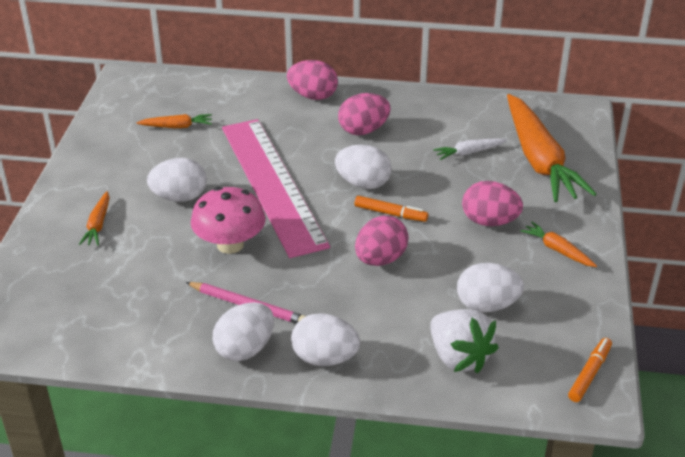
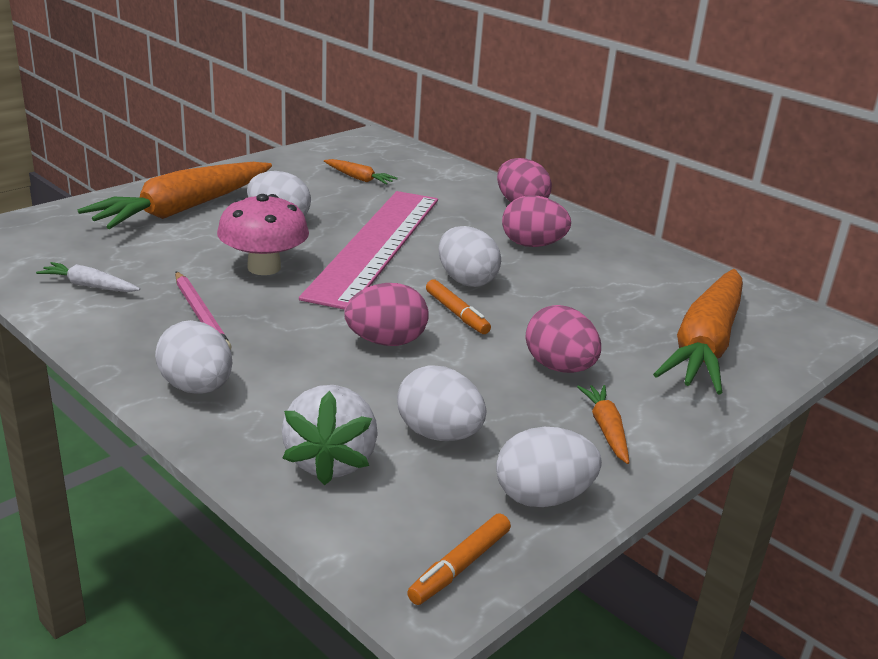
camera: 35 degrees right, 10 degrees down
orange carrot [79,191,110,246] -> orange carrot [77,162,272,229], size x2.32
white egg [213,302,274,361] -> white egg moved to [496,427,602,507]
white carrot [433,138,507,160] -> white carrot moved to [36,262,140,292]
orange marker [568,338,612,402] -> orange marker turned 150 degrees clockwise [407,513,511,605]

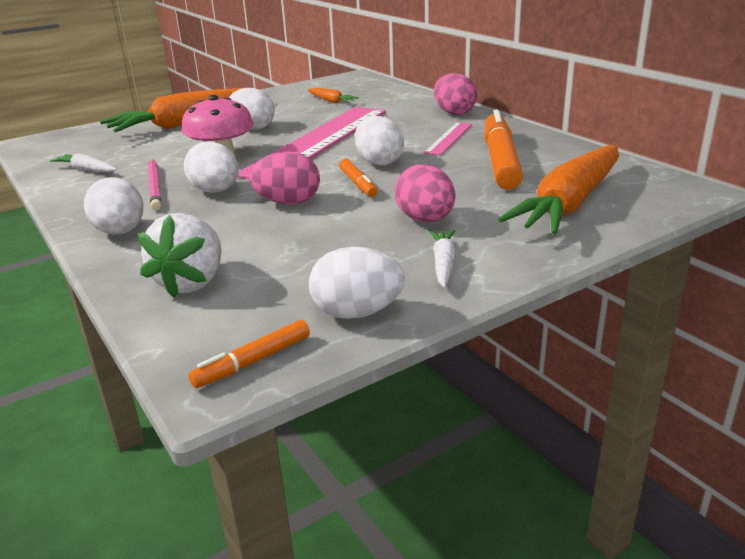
camera: 15 degrees right, 0 degrees up
white egg [397,365,486,441] -> white egg moved to [184,141,239,193]
pink egg [502,195,571,247] -> pink ruler [424,122,472,155]
orange carrot [577,385,629,464] -> white carrot [429,230,456,288]
none -> orange marker [485,110,523,190]

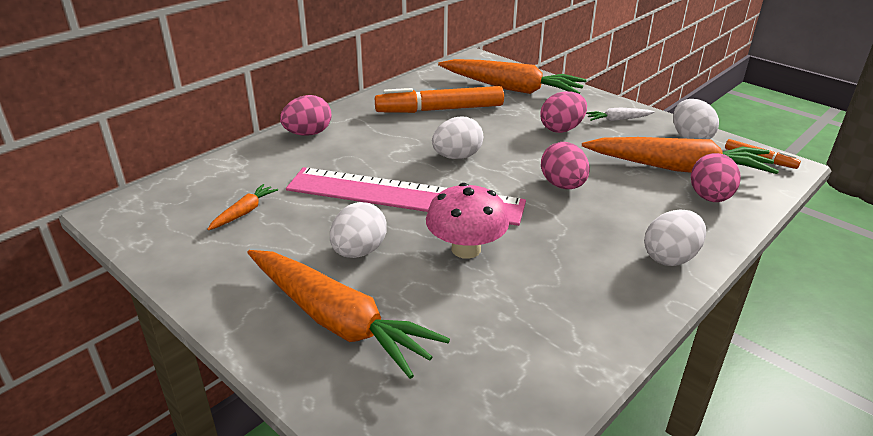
camera: 105 degrees left, 5 degrees up
white carrot [50,153,117,172] -> none
white strawberry [137,213,222,298] -> pink egg [691,153,741,202]
pink pencil [148,159,161,210] -> none
white egg [184,141,239,193] -> none
orange marker [339,159,378,197] -> none
pink ruler [424,122,472,155] -> none
none -> orange carrot [582,137,779,174]

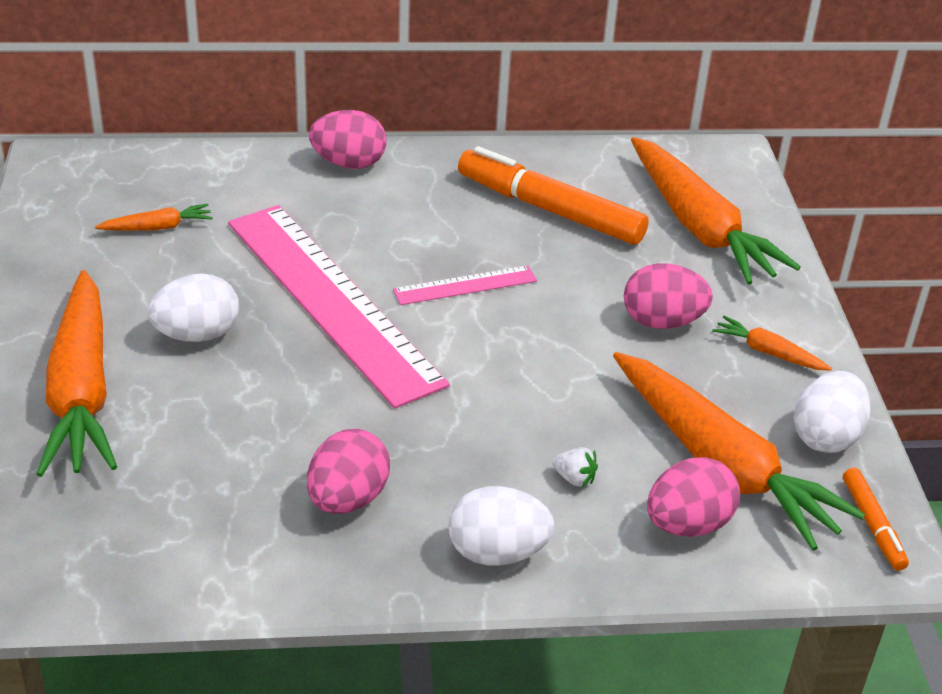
camera: 40 degrees right, 5 degrees up
pink mushroom [426,183,509,259] -> none
white egg [432,116,483,159] -> pink ruler [393,266,537,305]
pink egg [541,142,590,189] -> pink egg moved to [307,429,390,514]
white carrot [586,107,655,121] -> orange carrot [712,316,832,371]
none -> white strawberry [552,447,598,487]

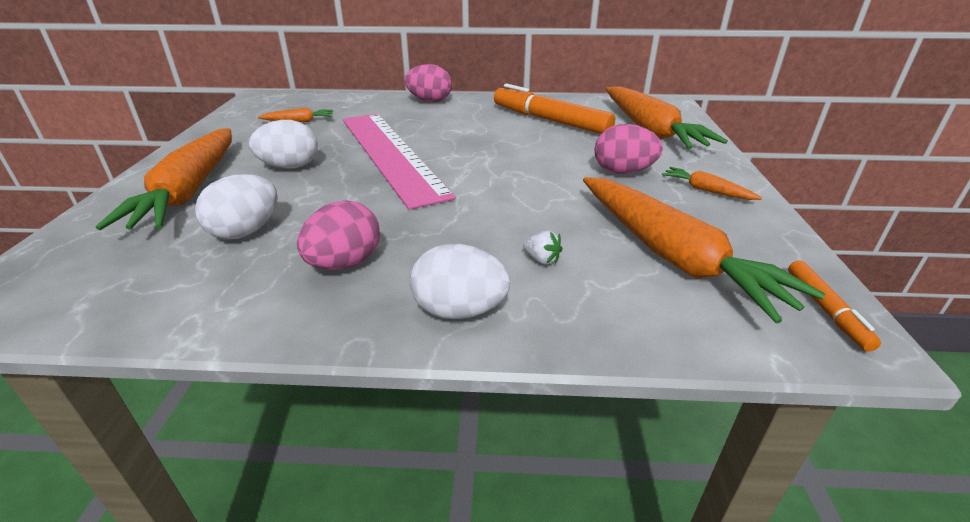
camera: 10 degrees right, 5 degrees down
pink ruler [393,266,537,305] -> none
pink egg [647,457,740,536] -> none
white egg [794,371,871,453] -> white egg moved to [195,174,278,239]

